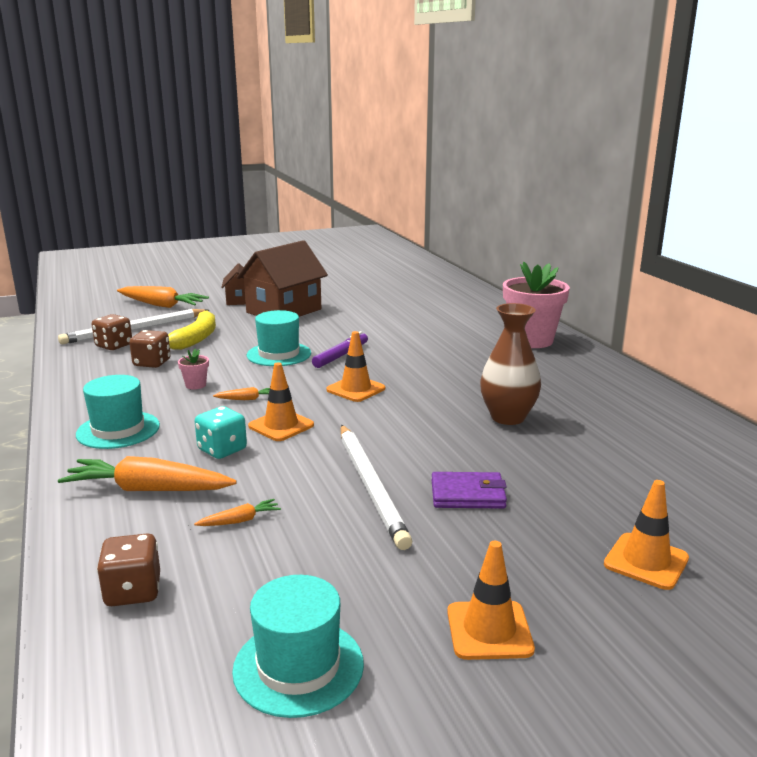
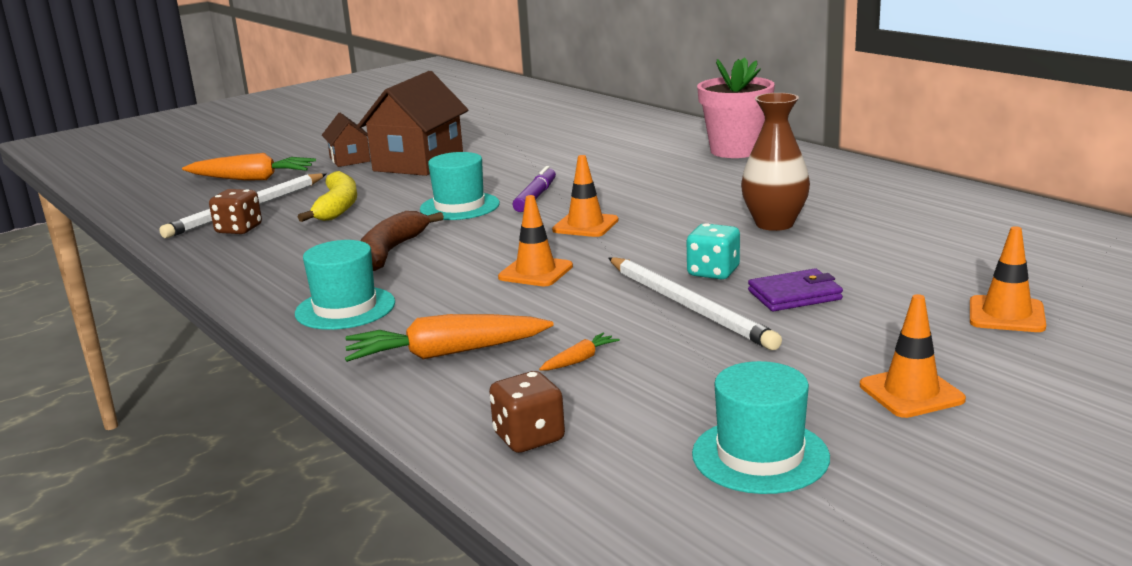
camera: 15 degrees left, 0 degrees up
brown dice [129,330,171,368] -> none
pink flower pot [178,349,209,390] -> brown banana [360,211,444,271]
turquoise dice [195,406,247,459] -> turquoise dice moved to [686,223,740,279]
orange carrot [213,387,270,400] -> none

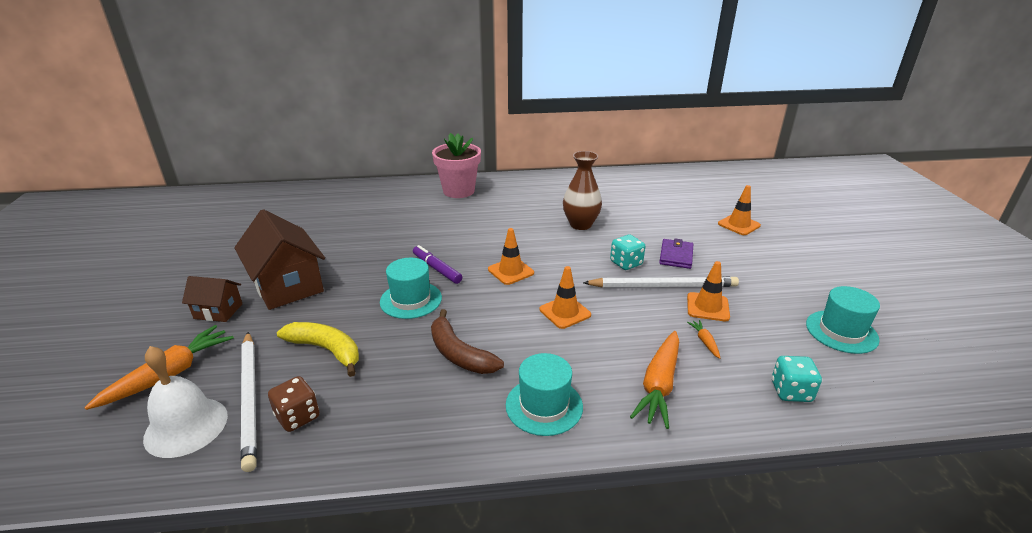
camera: 60 degrees left, 10 degrees up
brown dice [489,371,565,453] -> turquoise dice [772,356,822,402]
orange traffic cone [860,294,966,418] -> orange traffic cone moved to [687,261,730,321]
none -> white bell [143,346,228,458]

